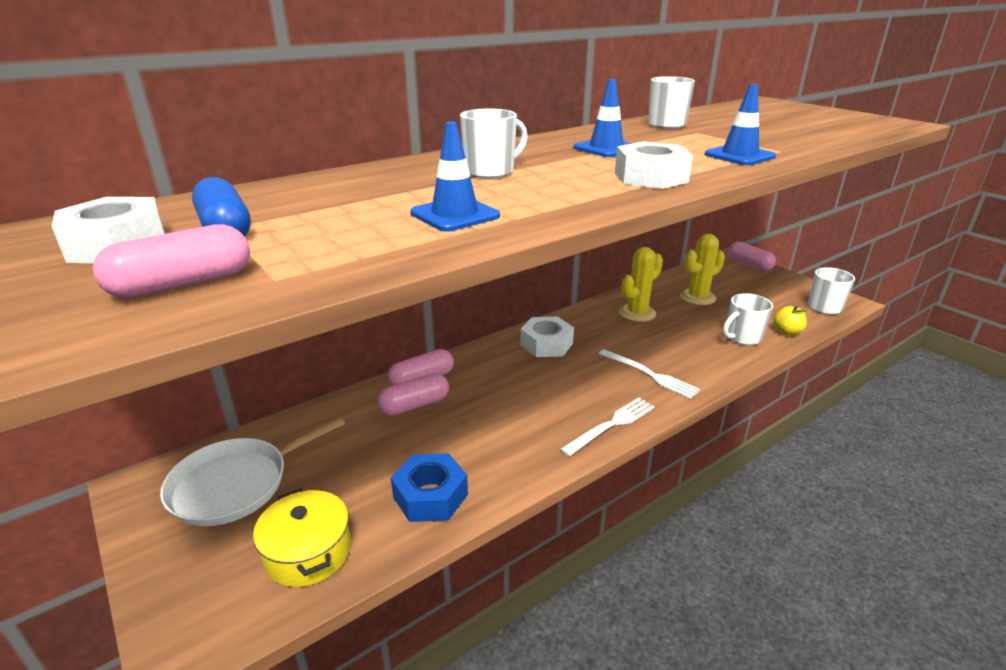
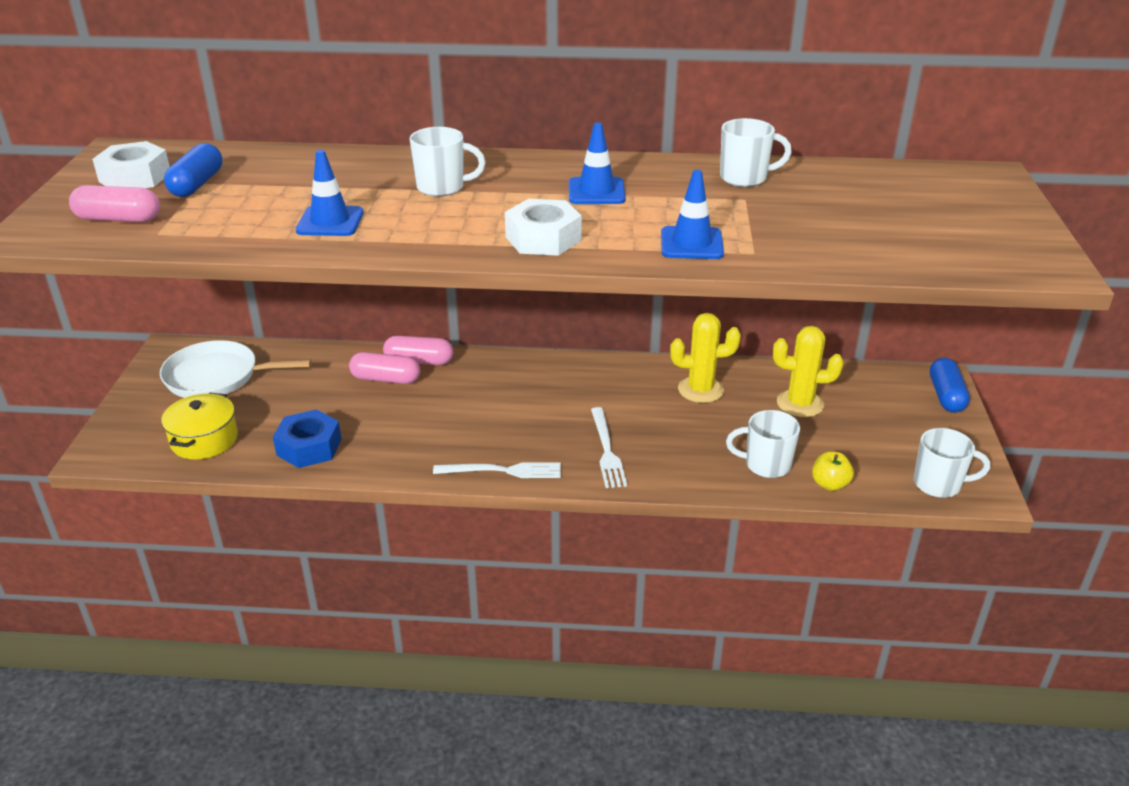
camera: 40 degrees right, 5 degrees up
white nut [520,316,574,357] -> none
pink capsule [728,242,776,271] -> blue capsule [930,358,970,413]

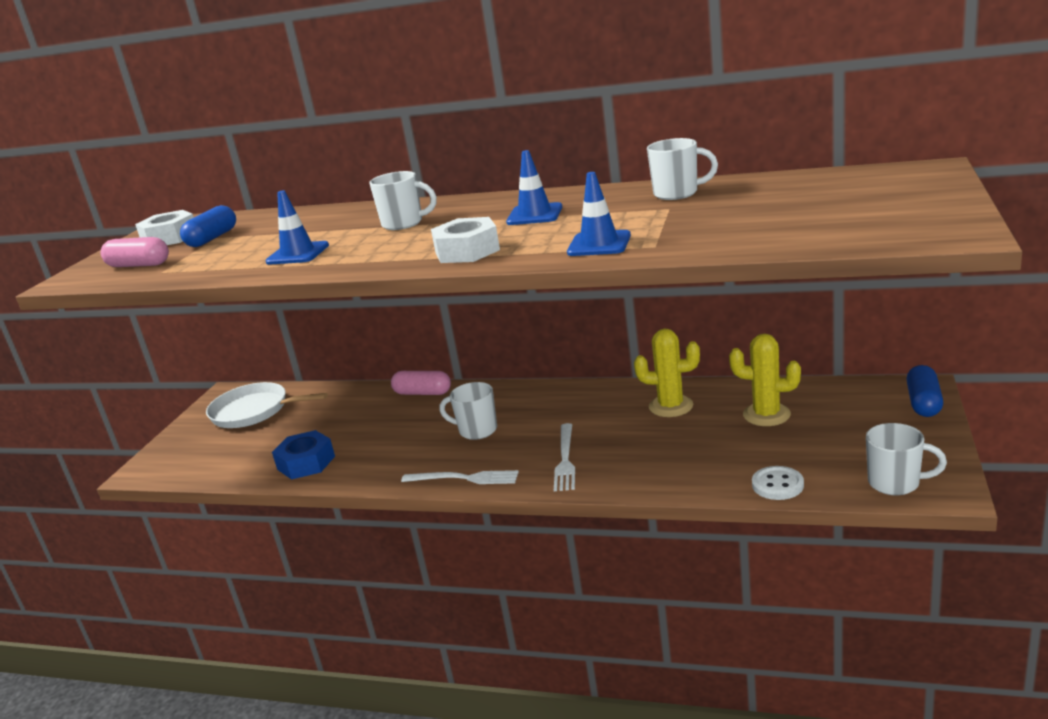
camera: 15 degrees right, 10 degrees down
yellow pot [161,392,238,460] -> none
pink capsule [349,352,420,384] -> none
white mug [726,410,800,478] -> white mug moved to [439,382,497,440]
yellow apple [812,452,854,491] -> white button [752,466,804,500]

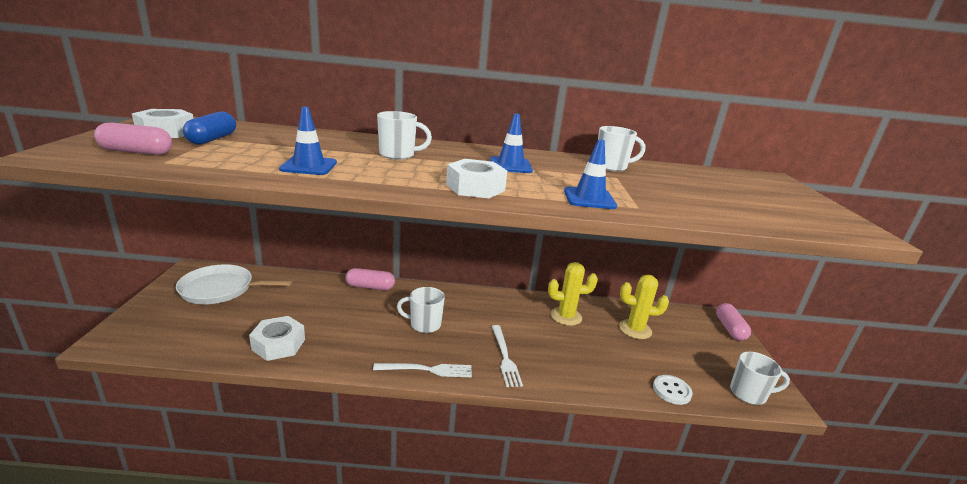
camera: 20 degrees left, 0 degrees up
blue nut [272,430,335,480] -> white nut [249,316,305,361]
blue capsule [906,365,943,417] -> pink capsule [716,303,751,341]

